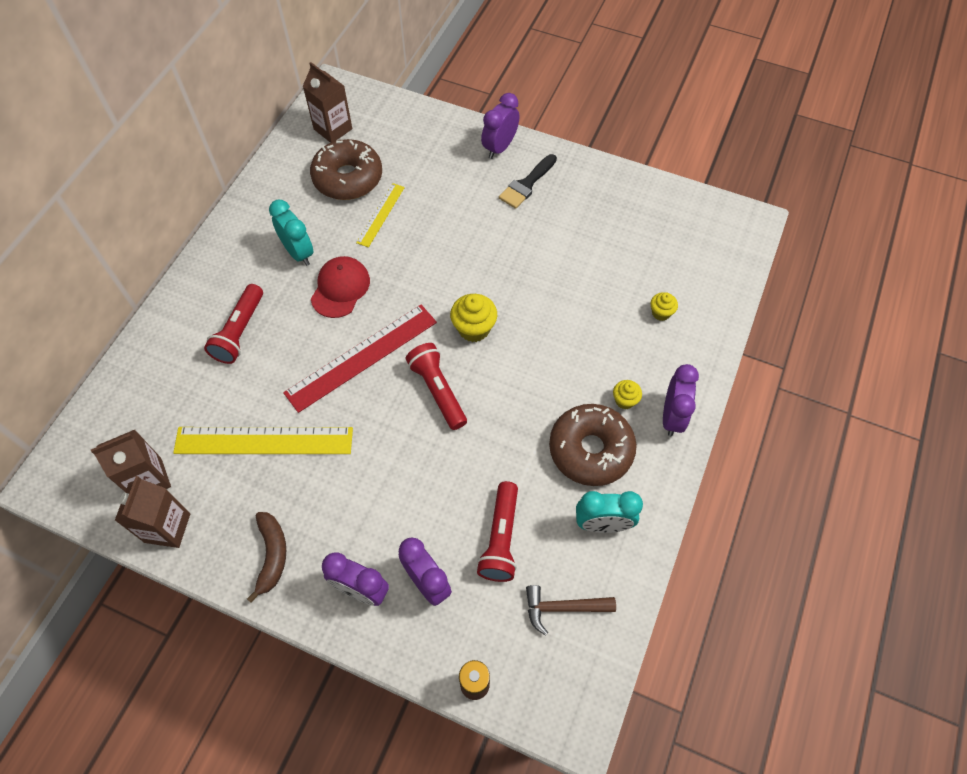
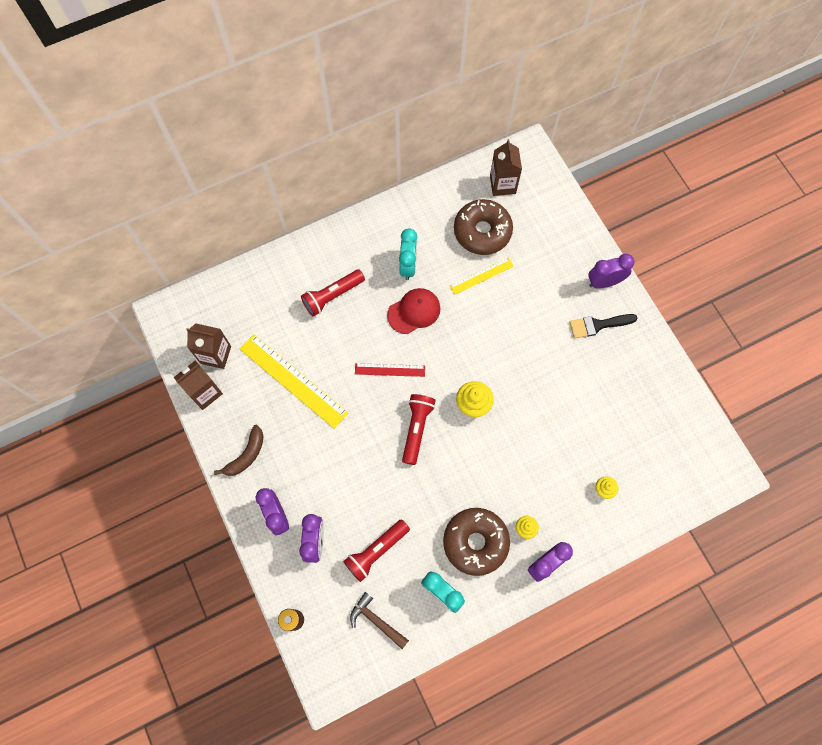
camera: 40 degrees right, 10 degrees up
red ruler [283,305,437,413] -> red ruler [355,363,425,377], size x0.55

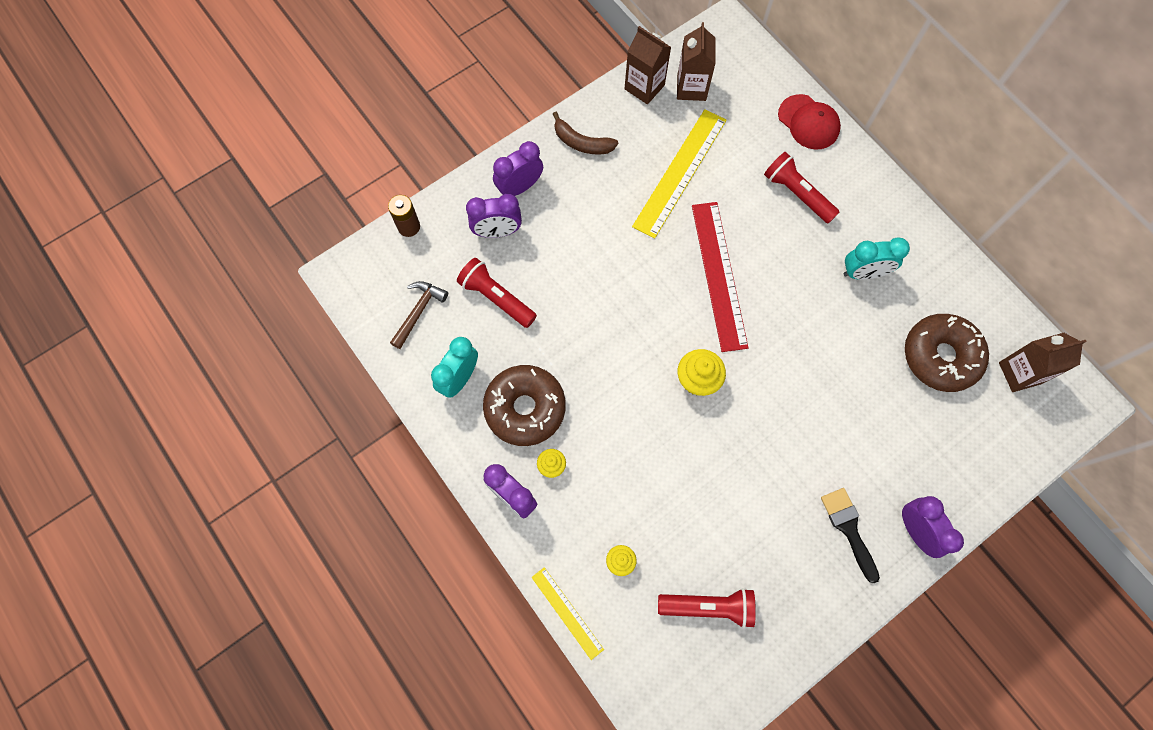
camera: 80 degrees right, 0 degrees up
red ruler [355,363,425,377] -> red ruler [692,202,749,352], size x1.83
red cap [387,288,441,334] -> red cap moved to [778,94,841,150]
red flashlight [402,394,436,465] -> red flashlight moved to [658,588,756,628]
yellow ruler [449,257,514,295] -> yellow ruler moved to [531,567,604,660]

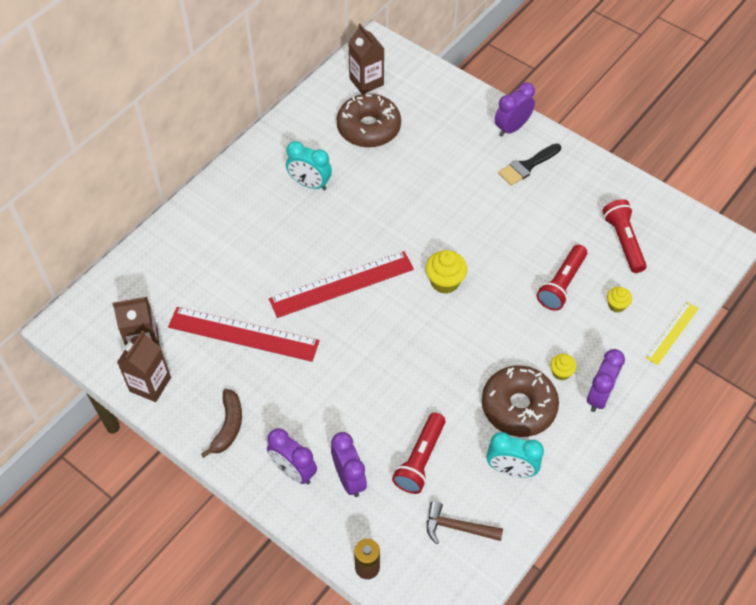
camera: 105 degrees left, 15 degrees down
yellow ruler [632,109,727,239] -> red ruler [168,307,320,362]
red flashlight [764,152,839,224] -> red flashlight moved to [537,245,587,311]
red cap [778,94,841,150] -> none
turquoise clock [843,238,910,280] -> turquoise clock turned 135 degrees clockwise [286,141,332,190]

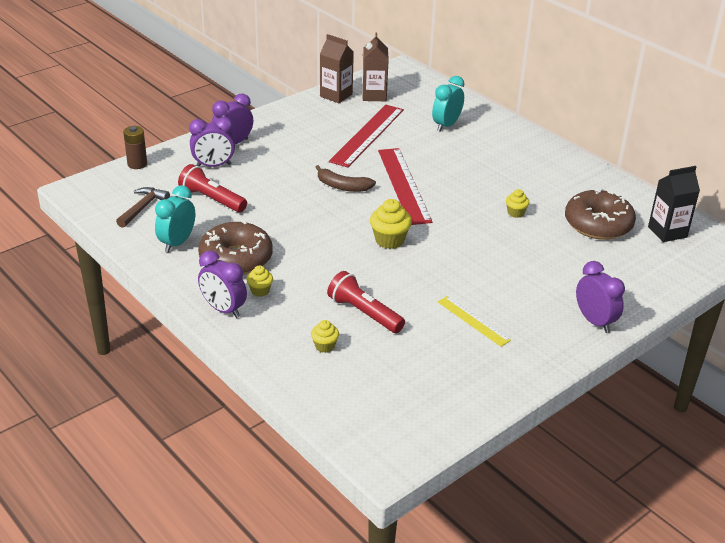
camera: 100 degrees right, 20 degrees down
brown banana [201,389,242,458] -> brown banana moved to [315,165,376,192]
turquoise clock [286,141,332,190] -> turquoise clock moved to [432,76,464,131]
brown carton [348,24,384,94] -> black carton [648,166,700,242]
black brush [498,143,561,186] -> none
red flashlight [602,199,647,273] -> none
yellow ruler [646,302,699,365] -> yellow ruler moved to [437,296,511,347]
none -> yellow cupcake [506,189,529,218]

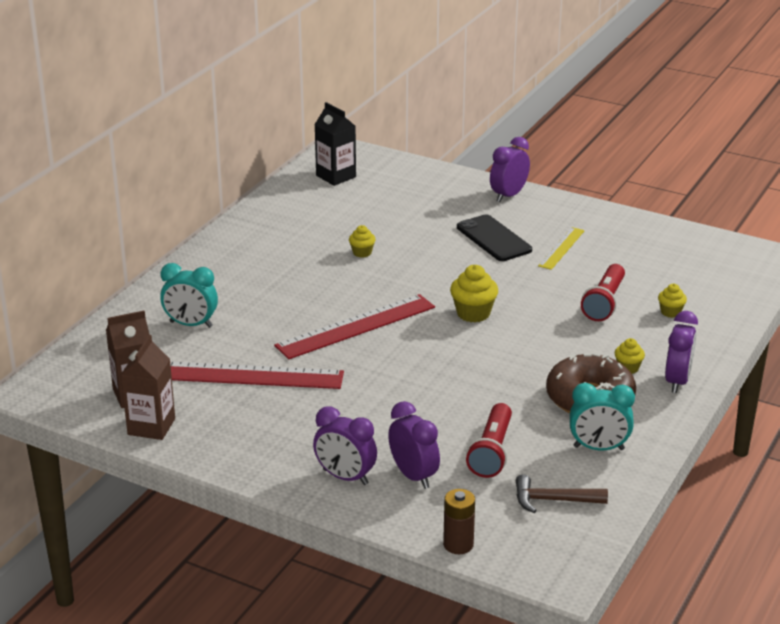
camera: 110 degrees left, 5 degrees down
brown banana [315,165,376,192] -> none
brown donut [565,188,636,240] -> none
none -> black phone [457,214,532,261]

